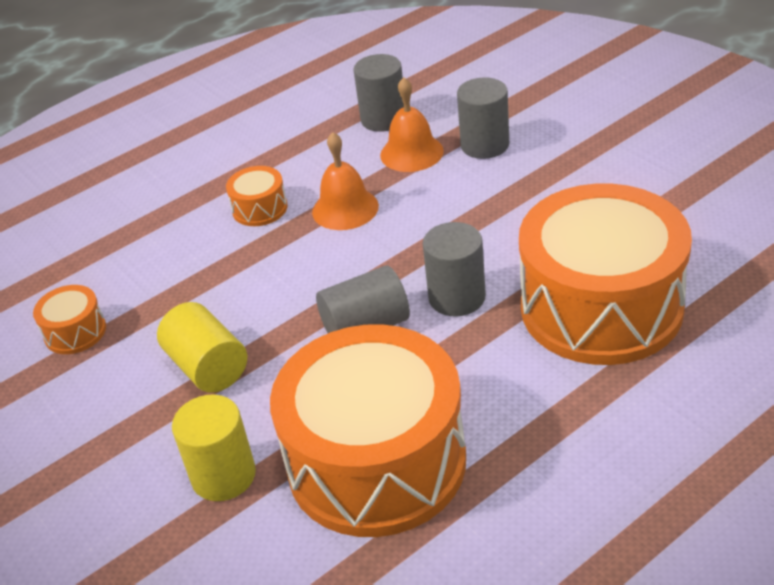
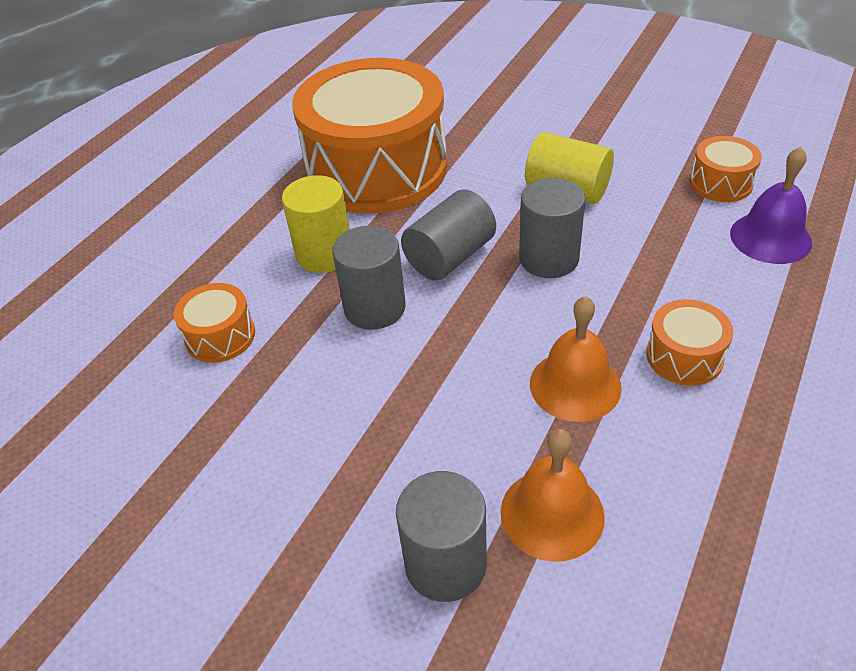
camera: 155 degrees right, 5 degrees up
yellow cylinder [172,394,256,501] -> yellow cylinder moved to [282,175,350,273]
grey cylinder [353,54,404,132] -> grey cylinder moved to [519,178,586,278]
orange drum [519,184,692,365] -> orange drum [174,283,255,363], size x0.41
none -> purple bell [730,147,812,264]

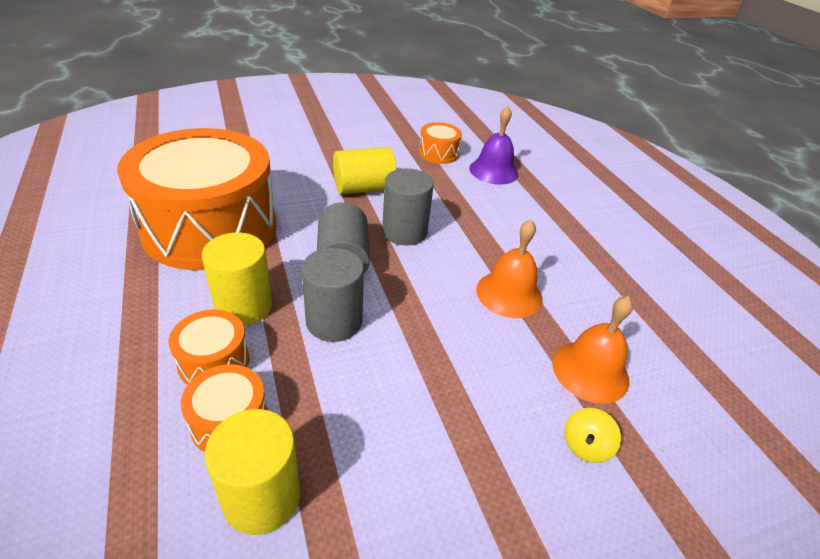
camera: 55 degrees left, 5 degrees down
grey cylinder [396,471,487,602] -> yellow spinning top [564,408,621,463]
orange drum [646,299,733,386] -> orange drum moved to [168,310,249,385]
none -> yellow cylinder [205,409,301,535]

